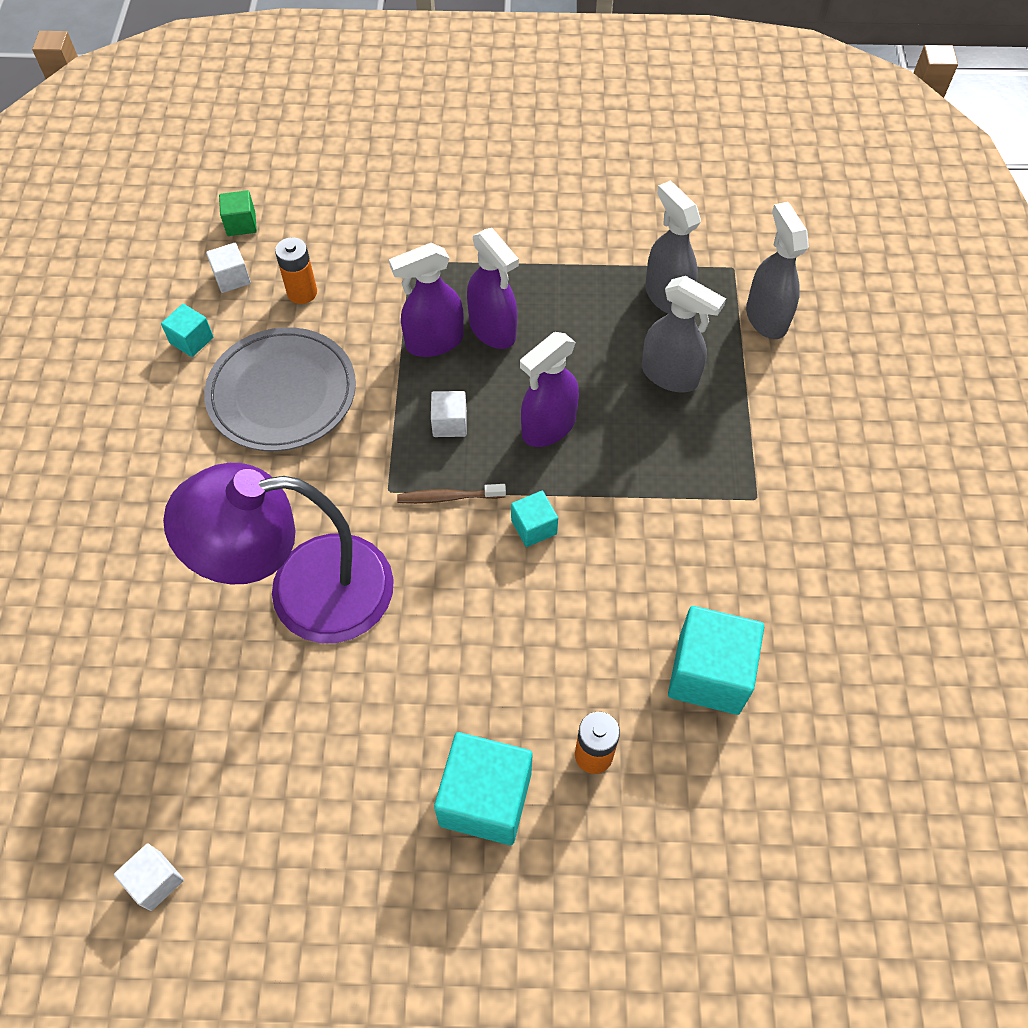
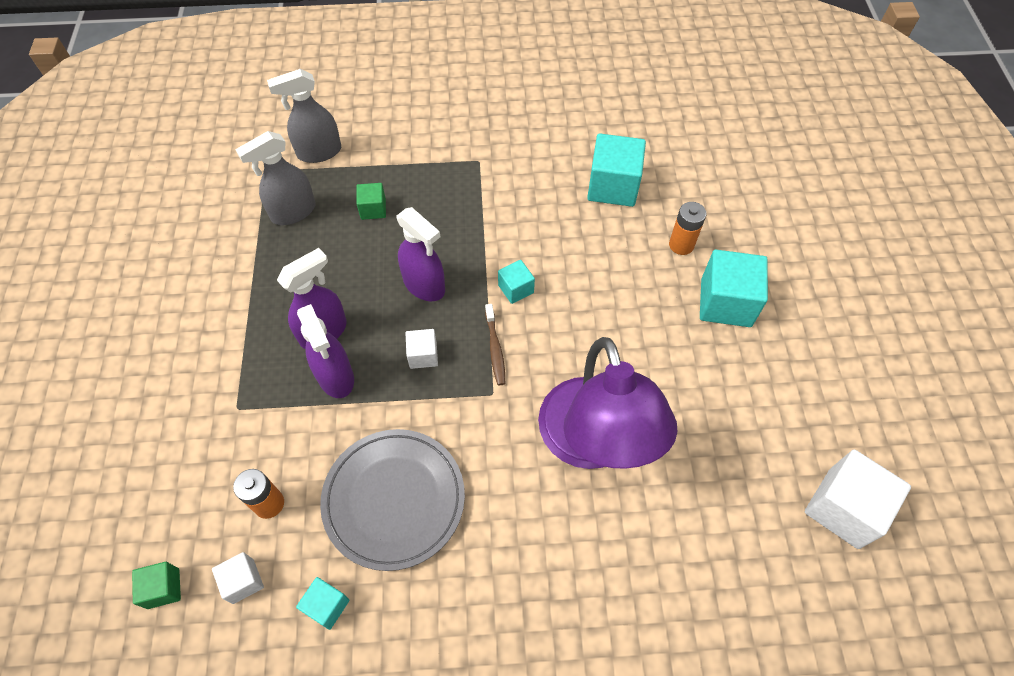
camera: 95 degrees left, 0 degrees up
white cube [114,843,184,911] -> white cube [805,449,911,549], size x1.91
grey spray bottle [642,276,726,392] -> green cube [356,183,386,220]

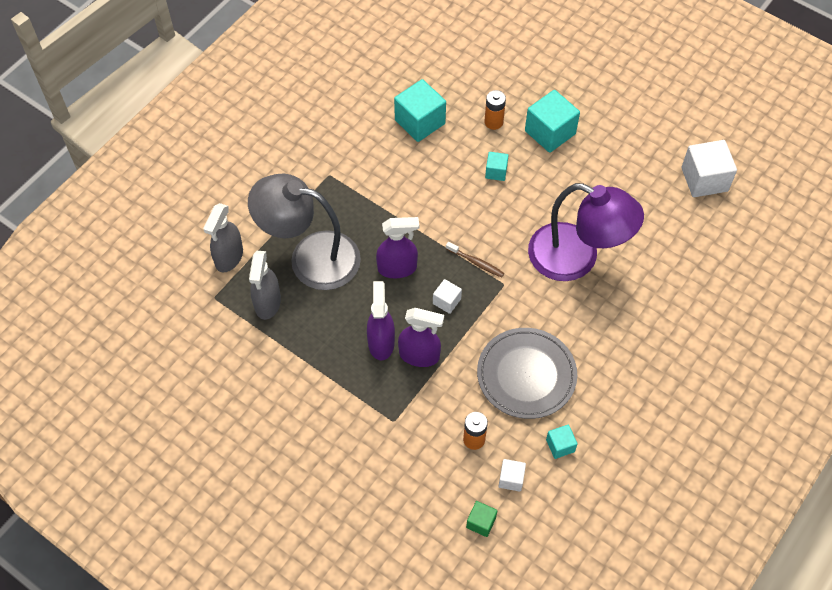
camera: 50 degrees left, 0 degrees up
green cube [356,183,386,220] -> grey lamp [248,174,361,290]
turquoise cube [498,260,535,304] -> turquoise cube moved to [485,152,509,181]

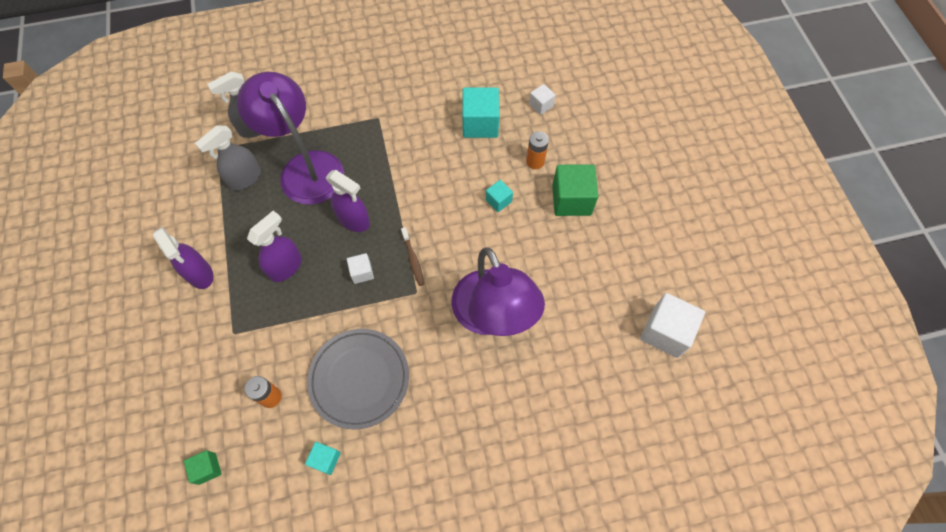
camera: 40 degrees right, 5 degrees up
grey lamp [248,174,361,290] -> purple lamp [237,72,344,205]
purple spray bottle [398,308,444,367] -> purple spray bottle moved to [153,227,213,289]
white cube [498,459,526,492] -> white cube moved to [529,84,556,115]
turquoise cube [525,90,580,153] -> green cube [552,164,598,216]

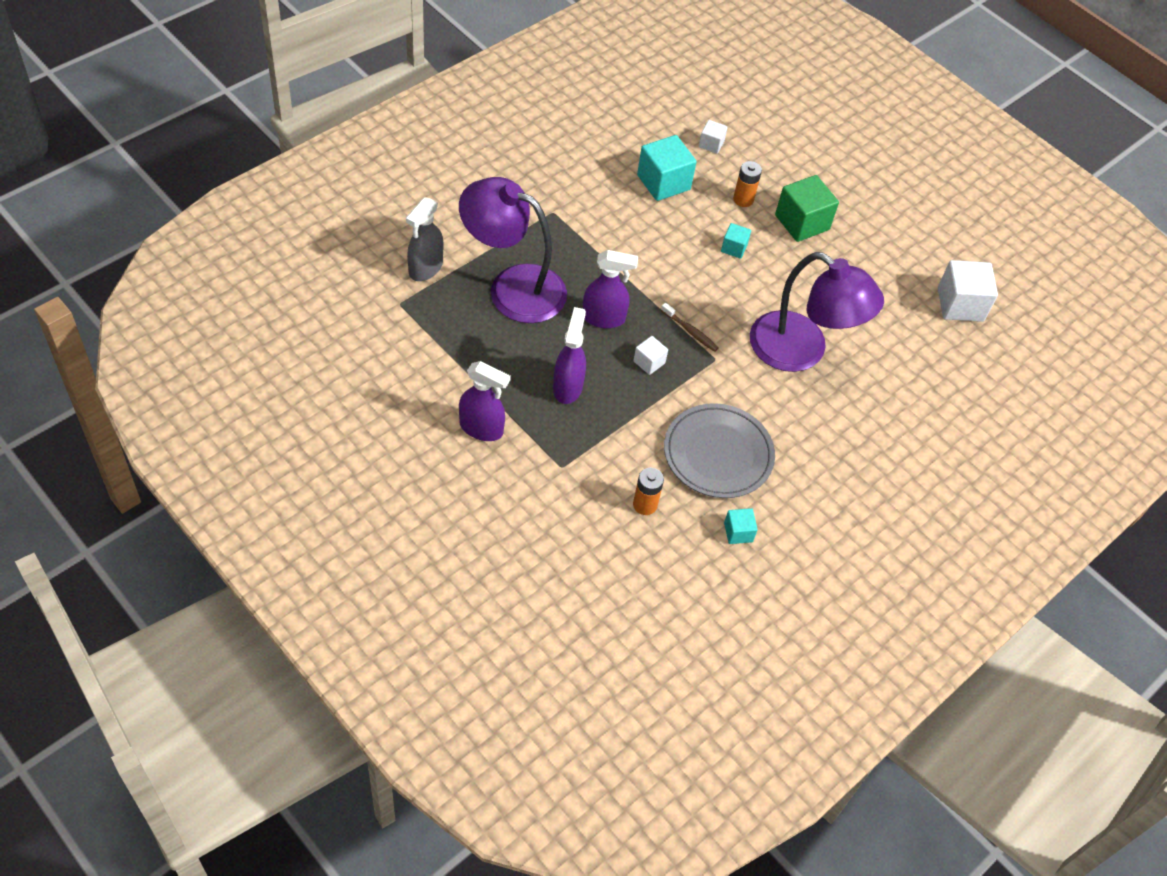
camera: 35 degrees left, 10 degrees down
green cube [184,450,222,485] -> none
grey spray bottle [195,125,261,191] -> none

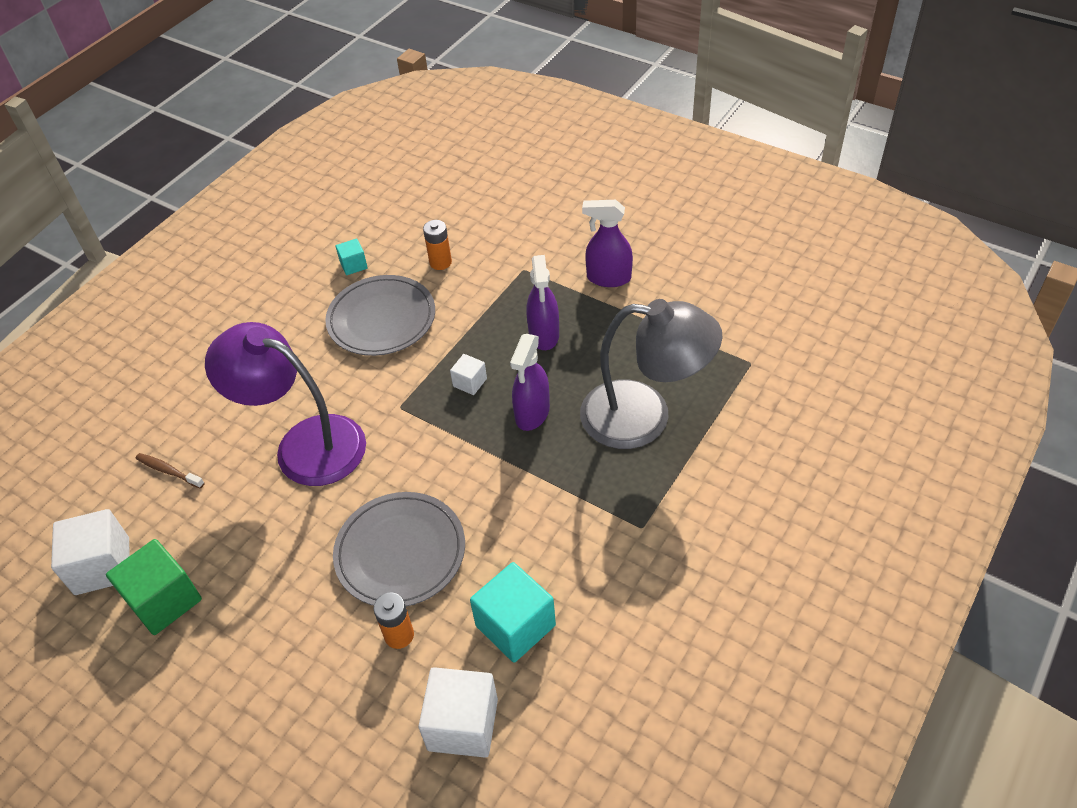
camera: 175 degrees right, 5 degrees down
grey spray bottle [406,197,444,281] -> none
purple lamp [459,177,567,323] -> grey lamp [580,299,723,449]
purple spray bottle [583,250,638,328] -> purple spray bottle turned 60 degrees counterclockwise [510,334,550,431]
brown toothbrush [661,303,718,352] -> brown toothbrush moved to [136,453,205,489]
white cube [699,120,728,154] -> white cube [418,667,498,758], size x1.91
turquoise cube [721,223,751,259] -> grey plate [333,492,465,606]
green cube [775,175,839,242] -> green cube moved to [106,539,202,635]

